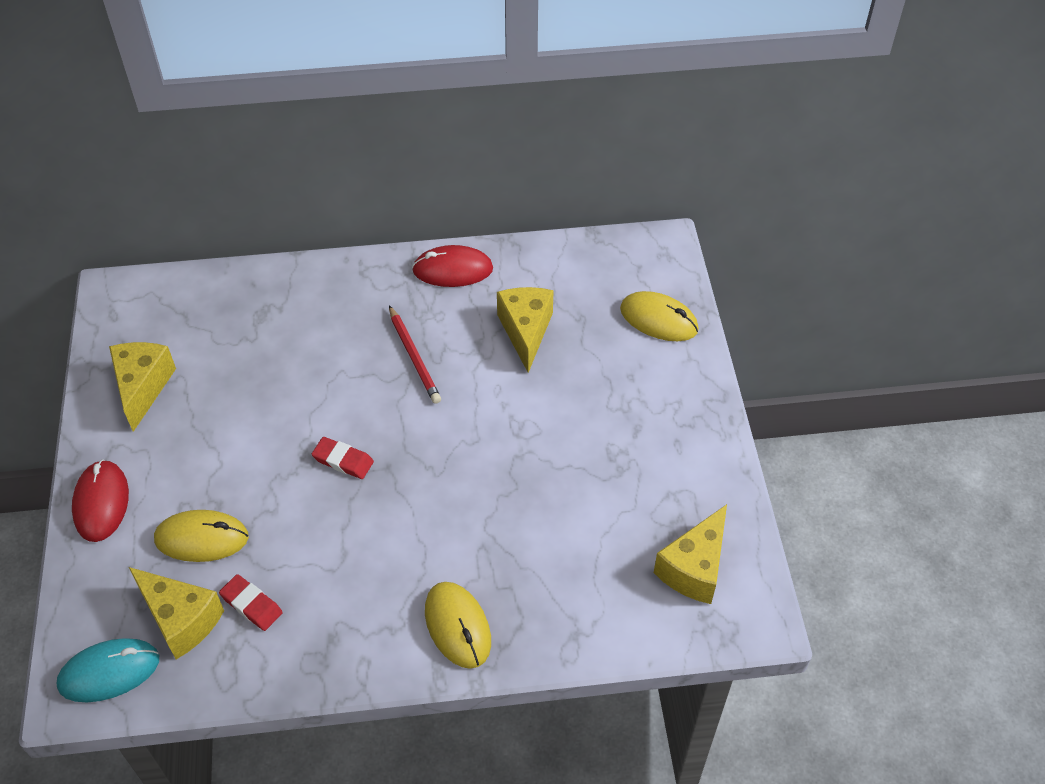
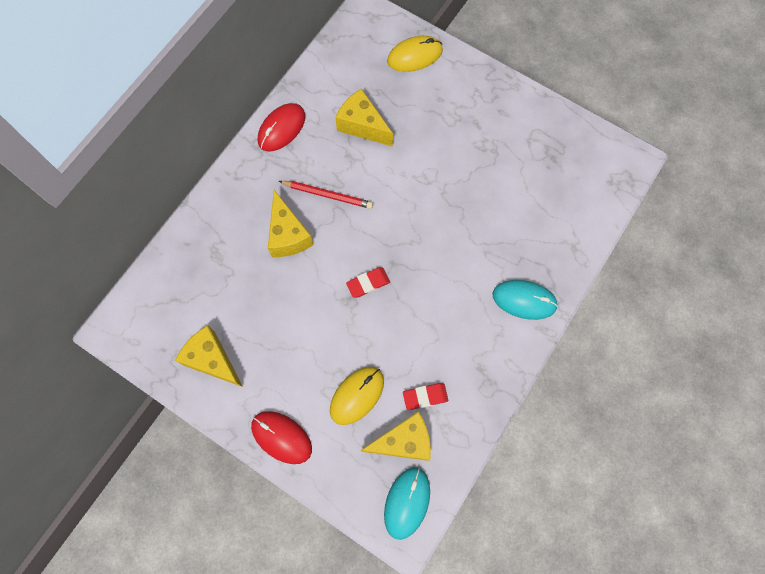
camera: 50 degrees left, 20 degrees up
yellow mouse [425,582,491,669] -> turquoise mouse [493,280,558,320]
yellow cheese [654,504,727,604] -> yellow cheese moved to [268,190,314,257]

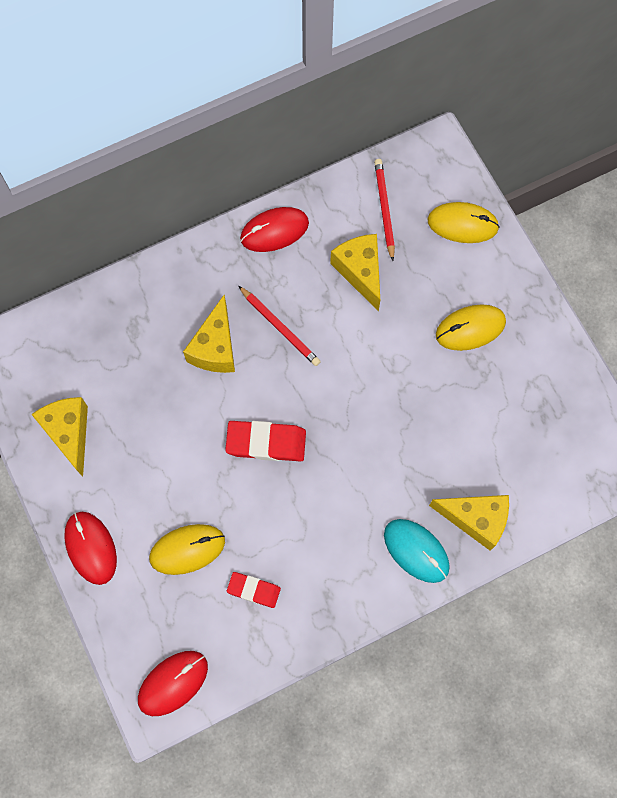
camera: 30 degrees right, 0 degrees up
red eraser [346,268,390,298] -> red eraser [225,421,306,461], size x1.61
yellow cheese [361,411,431,461] -> yellow cheese moved to [429,495,509,551]
turquoise mouse [384,467,430,540] -> red mouse [138,651,208,716]
none -> red pencil [374,159,395,261]
none -> yellow mouse [436,304,506,351]

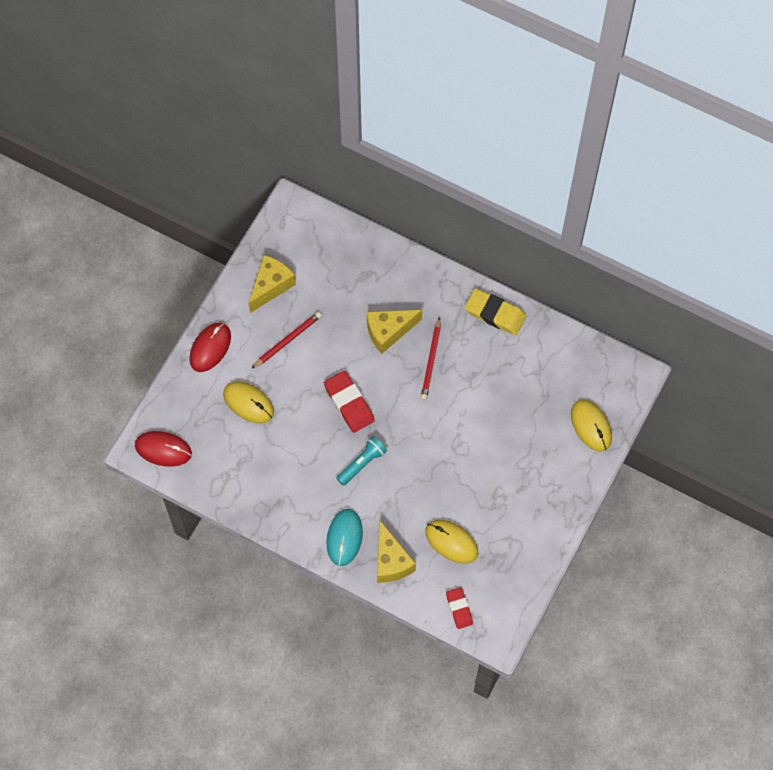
camera: 55 degrees right, 5 degrees down
red eraser [227,572,281,608] -> red eraser moved to [446,587,473,629]
red mouse [240,207,309,252] -> yellow eraser [465,288,526,335]
yellow cheese [330,234,380,312] -> none
red pencil [374,159,395,261] -> red pencil moved to [251,312,322,369]
yellow mouse [436,304,506,351] -> yellow mouse moved to [425,520,478,564]
none -> turquoise flashlight [336,436,387,486]

